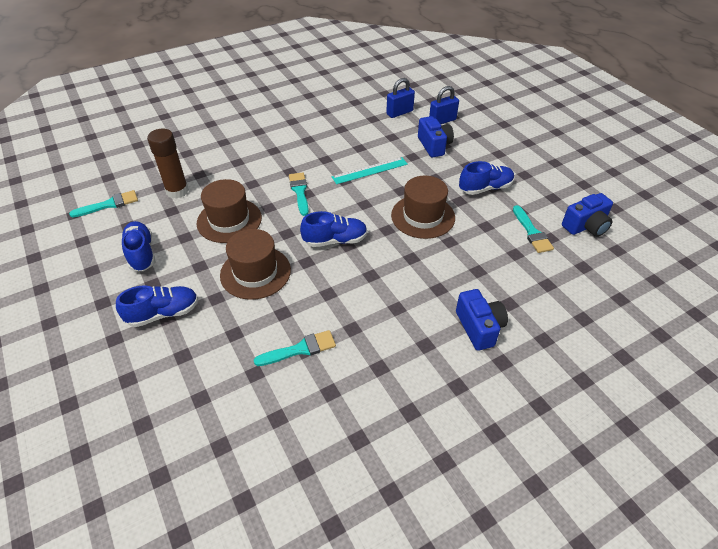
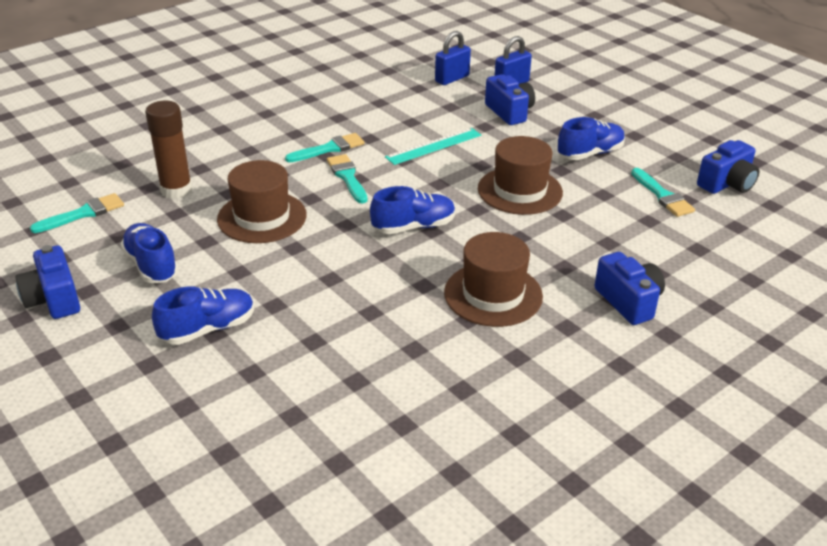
camera: 10 degrees left, 10 degrees down
brown hat [220,229,291,300] -> brown hat moved to [444,232,543,327]
turquoise brush [254,330,336,366] -> turquoise brush moved to [285,133,365,162]
none -> blue camera [15,245,80,319]

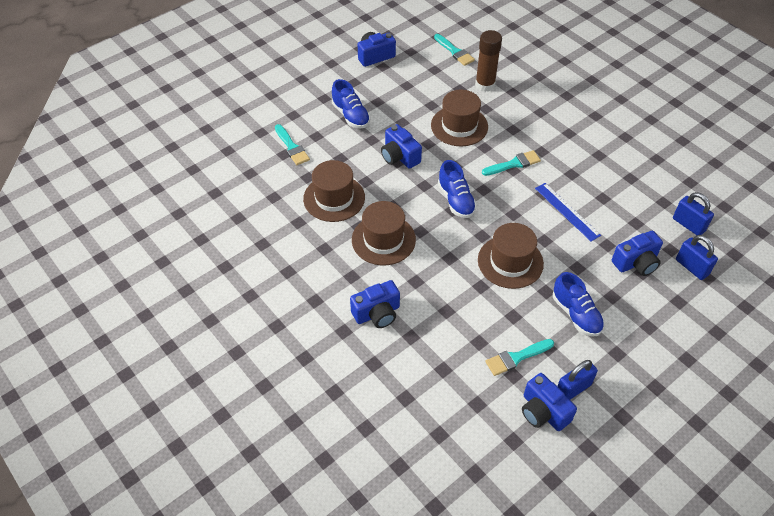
camera: 90 degrees right, 15 degrees up
blue shoe [120,223,179,283] -> none
turquoise brush [285,133,365,162] -> turquoise brush moved to [275,124,310,165]
turquoise ruler [385,128,481,165] -> blue ruler [535,183,601,241]
none -> brown hat [303,160,365,222]
none -> blue camera [381,124,422,169]
none -> blue padlock [557,360,598,400]

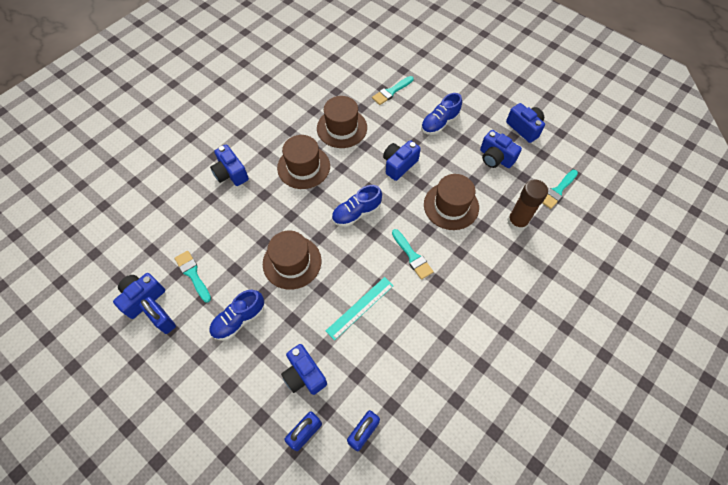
camera: 80 degrees right, 10 degrees up
blue ruler [535,183,601,241] -> turquoise ruler [326,277,394,340]
none -> blue camera [480,130,522,168]

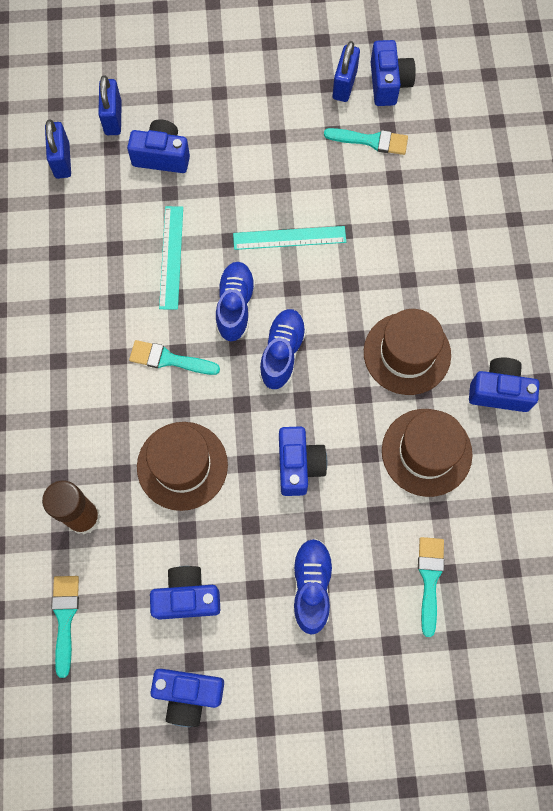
camera: 135 degrees right, 10 degrees up
blue padlock [139,297,176,334] -> blue padlock turned 75 degrees counterclockwise [333,41,360,102]
blue shoe [209,289,264,341] -> blue shoe moved to [216,262,256,341]
blue camera [210,145,249,186] -> blue camera moved to [469,358,539,412]
brown hat [263,231,321,290] -> turquoise ruler [233,226,346,250]

